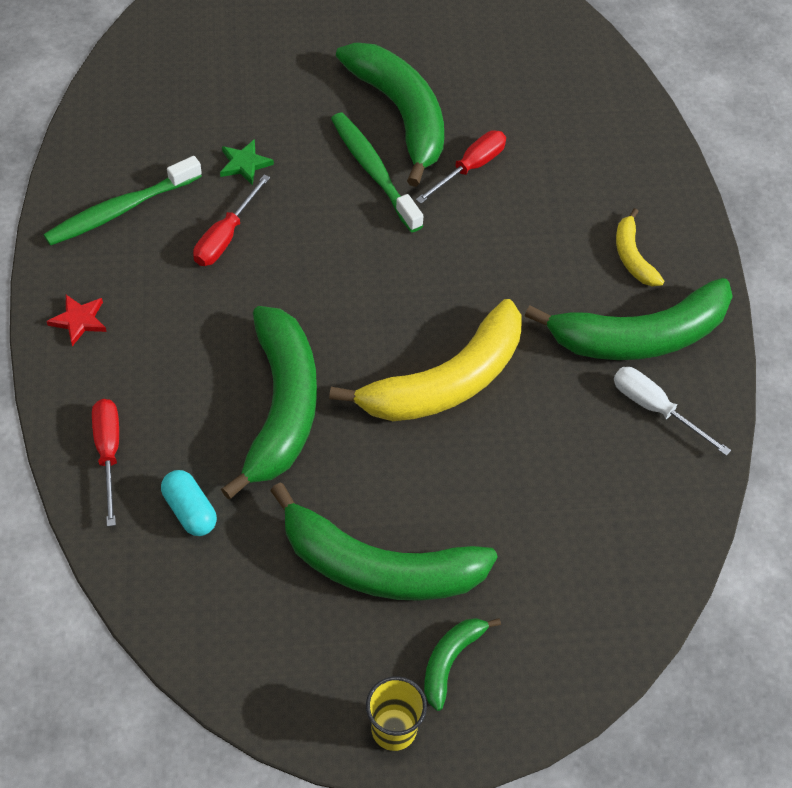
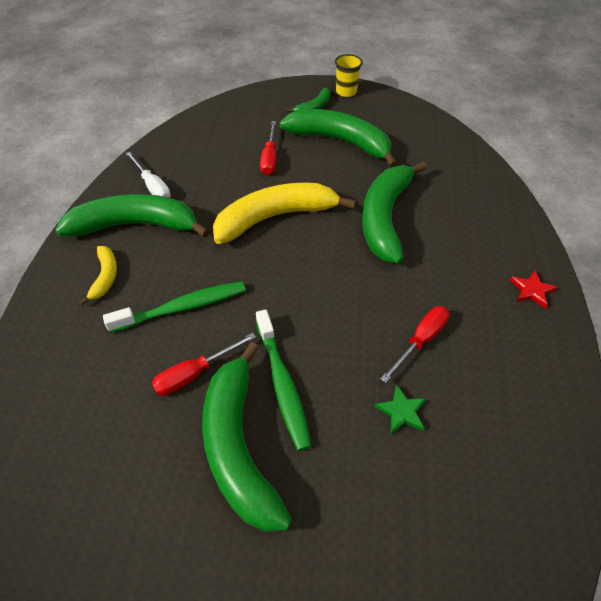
camera: 165 degrees left, 5 degrees down
green toothbrush [44,156,202,246] -> green toothbrush moved to [103,281,246,333]
red screwdriver [92,399,119,527] -> red screwdriver moved to [260,121,276,175]
turquoise capsule [161,470,217,536] -> none

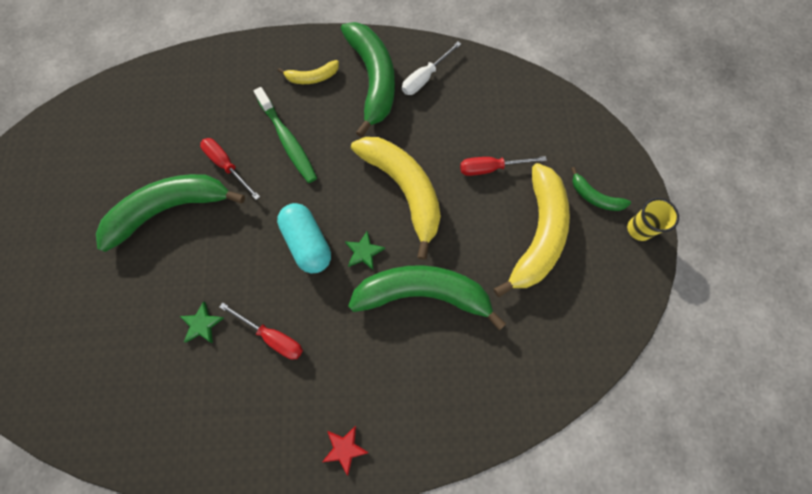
camera: 80 degrees right, 20 degrees up
green toothbrush [256,309,311,451] -> none
green banana [279,109,398,168] -> yellow banana [494,163,570,297]
none -> turquoise capsule [277,203,331,273]
none -> green star [345,231,385,271]

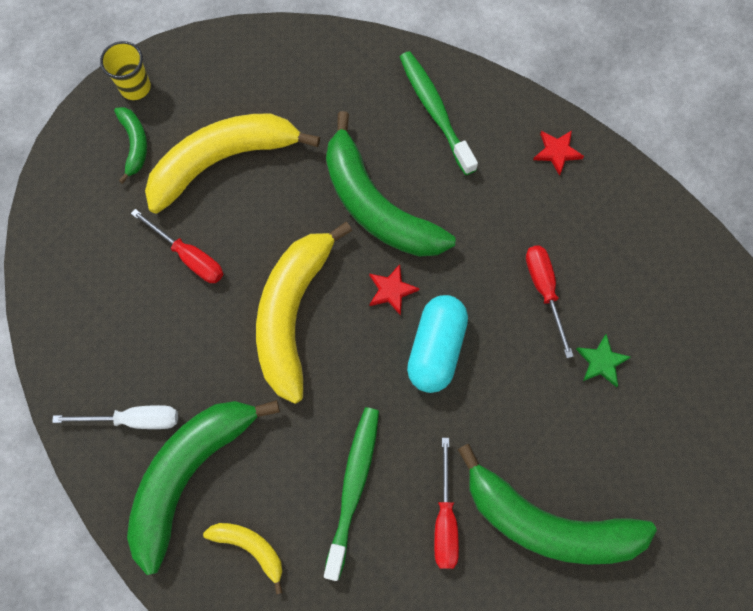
camera: 135 degrees left, 0 degrees up
green star [345,231,385,271] -> red star [369,264,420,316]
none -> green toothbrush [400,51,478,175]

